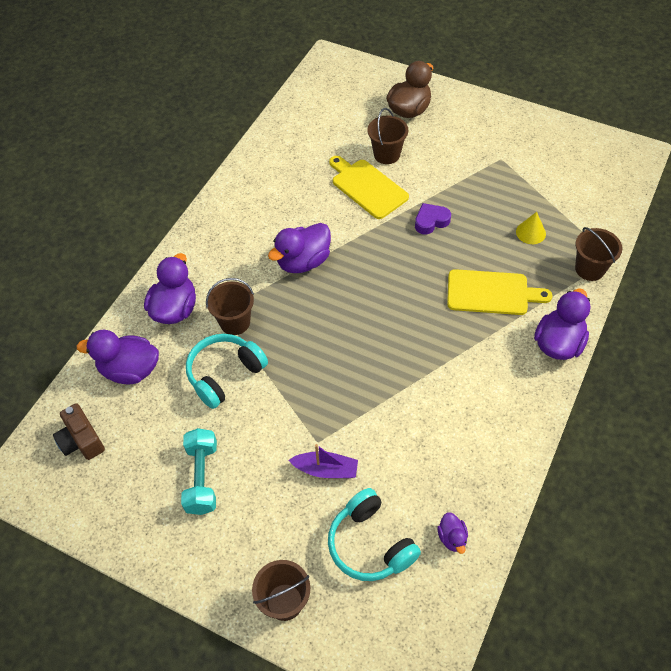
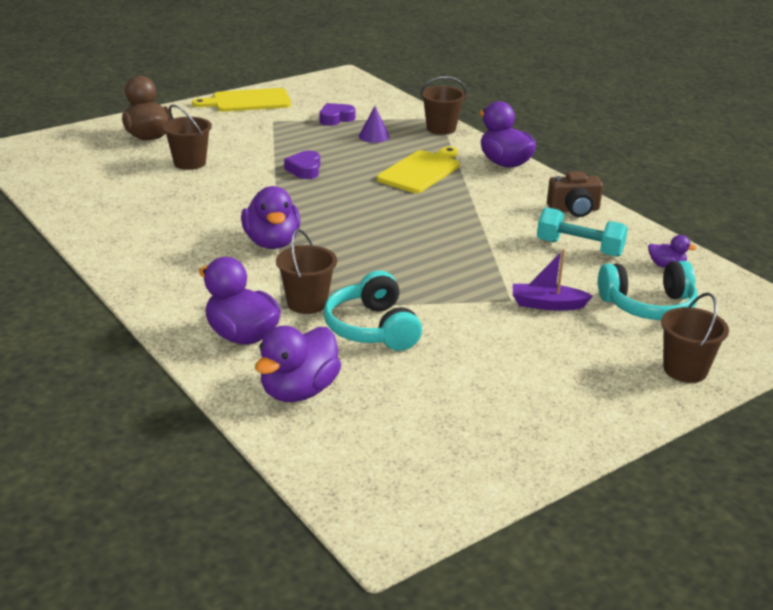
camera: 65 degrees left, 25 degrees down
brown camera [53,403,105,460] -> brown camera moved to [547,171,603,217]
turquoise dumbbell [181,428,217,515] -> turquoise dumbbell moved to [537,207,628,257]
purple boat [289,444,358,478] -> purple boat turned 120 degrees counterclockwise [513,249,593,311]
yellow cutting board [329,156,409,219] -> yellow cutting board moved to [192,88,291,112]
yellow cone [516,212,546,244] -> purple cone [359,106,390,143]
none -> purple heart [319,103,356,126]

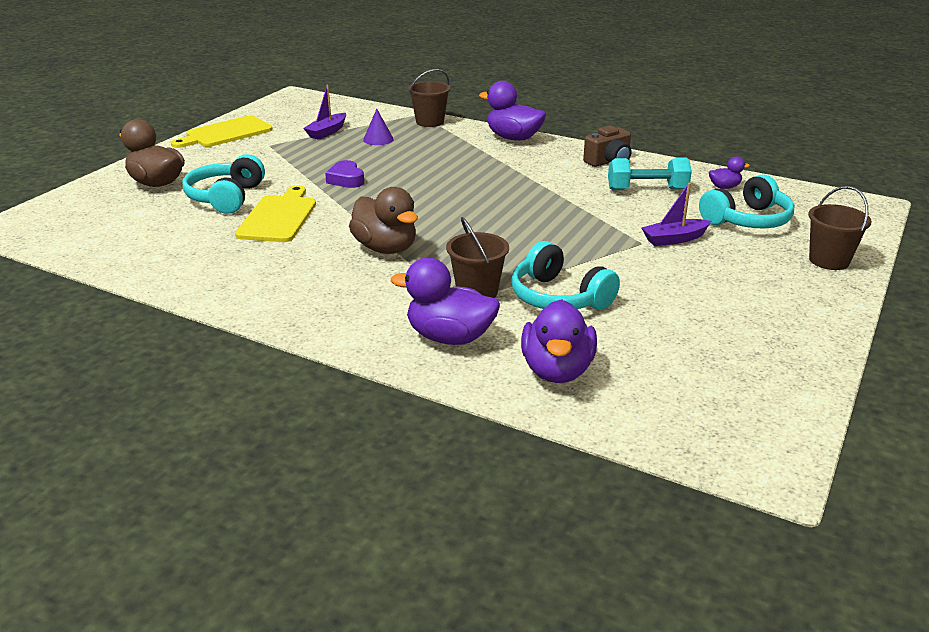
camera: 25 degrees left, 0 degrees up
brown bucket [163,105,212,170] -> turquoise headphones [183,154,265,214]
purple duck [241,186,300,249] -> brown duck [349,187,418,254]
purple heart [319,103,356,126] -> purple boat [303,85,346,139]
yellow cutting board [377,146,460,193] -> yellow cutting board moved to [235,185,316,242]

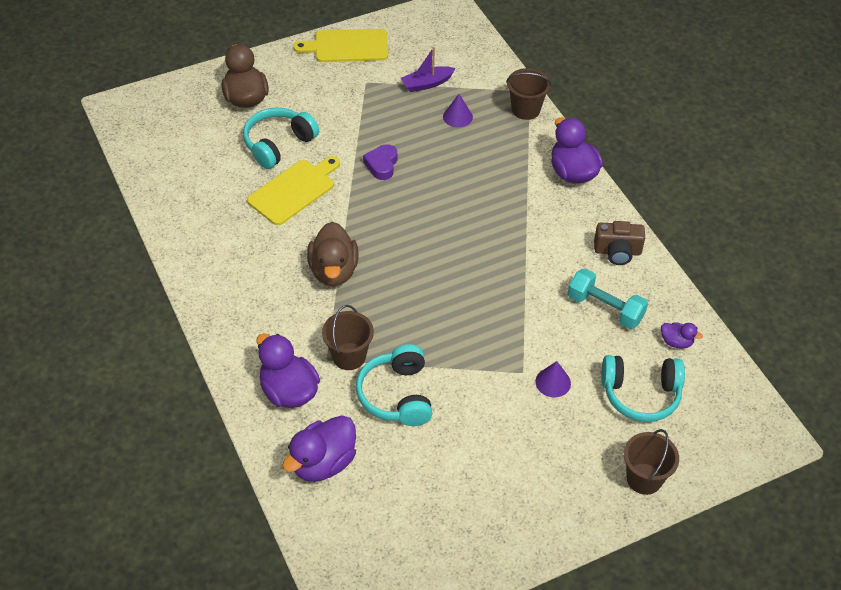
camera: 35 degrees right, 20 degrees up
purple boat [642,183,711,246] -> purple cone [535,361,571,397]

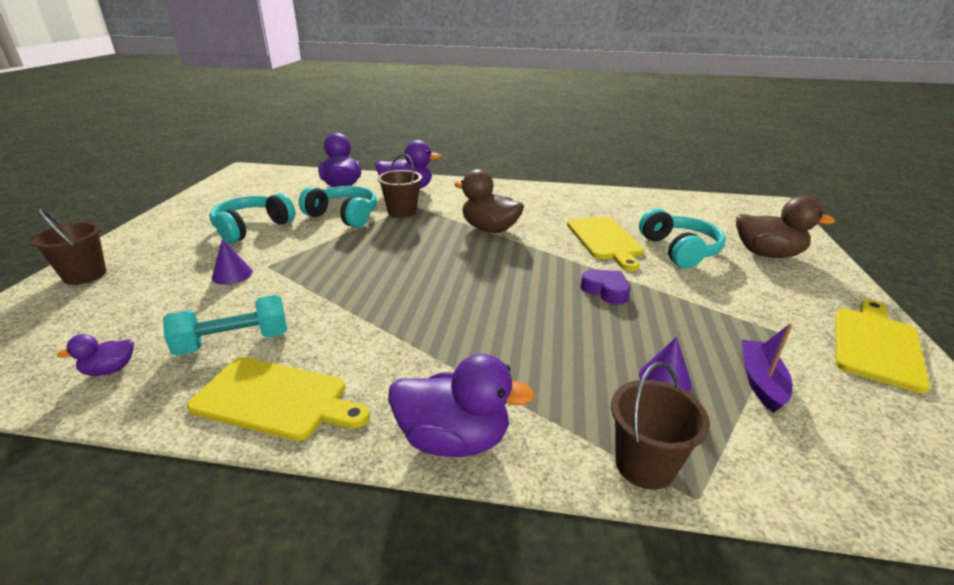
camera: 125 degrees right, 20 degrees down
brown camera [594,221,645,265] -> yellow cutting board [187,357,370,441]
turquoise headphones [601,355,685,422] -> turquoise headphones moved to [209,193,295,243]

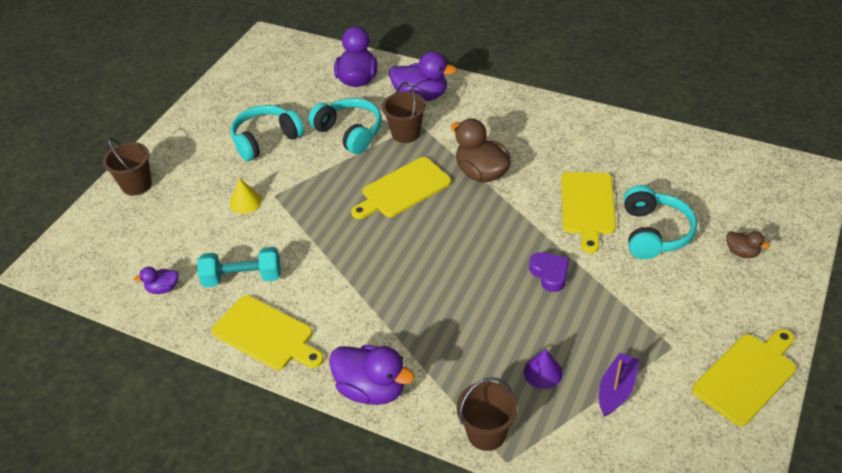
camera: 20 degrees right, 15 degrees up
purple cone [212,239,253,285] -> yellow cone [230,178,262,214]
brown duck [736,196,835,258] -> brown duck [726,231,770,258], size x0.51
none -> yellow cutting board [351,157,451,219]

